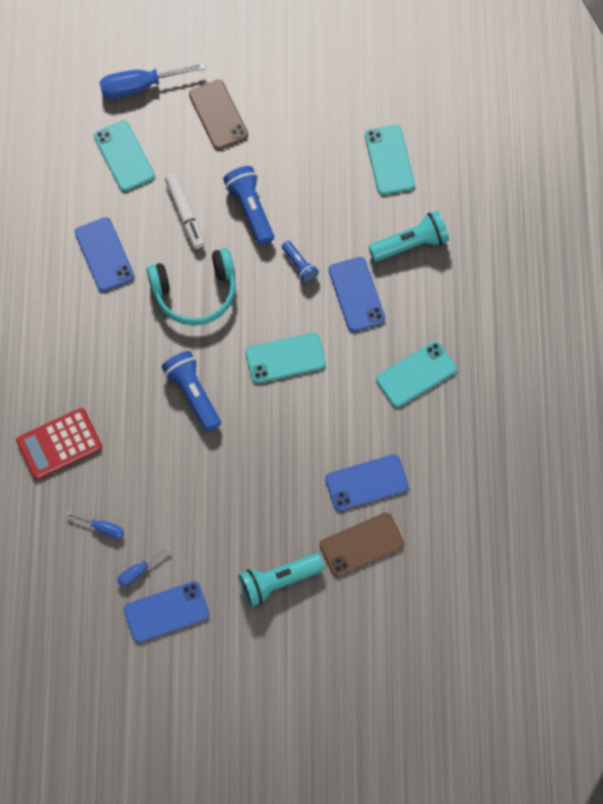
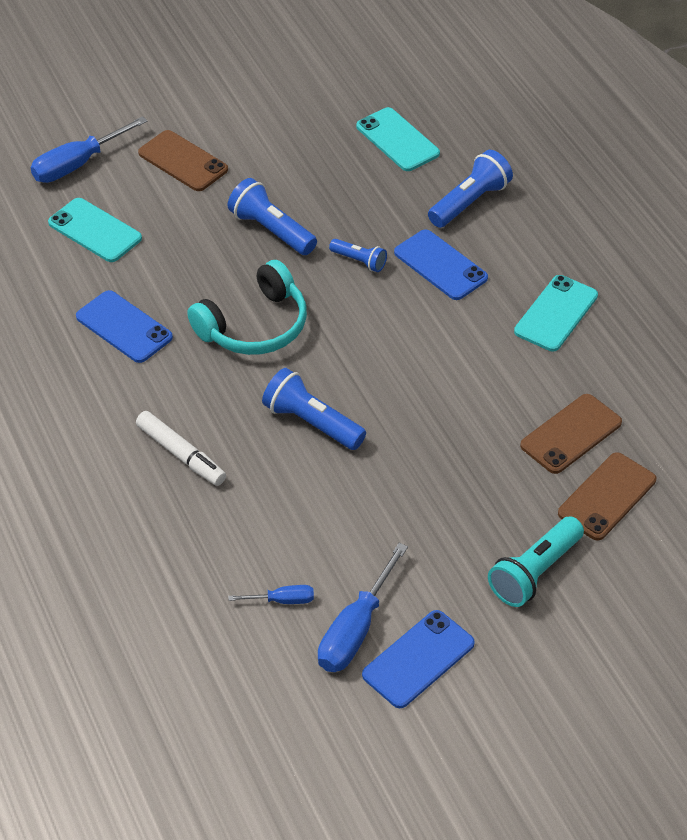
camera: 25 degrees left, 20 degrees down
red calculator [16,408,102,480] -> none
blue screwdriver [117,546,170,586] -> blue screwdriver [318,543,408,672], size x1.92
white marker [165,173,205,249] -> white marker moved to [136,411,226,486]
turquoise phone [245,333,326,383] -> none
blue phone [325,454,409,511] -> brown phone [520,394,622,474]
turquoise flashlight [368,211,449,262] -> blue flashlight [428,150,513,228]

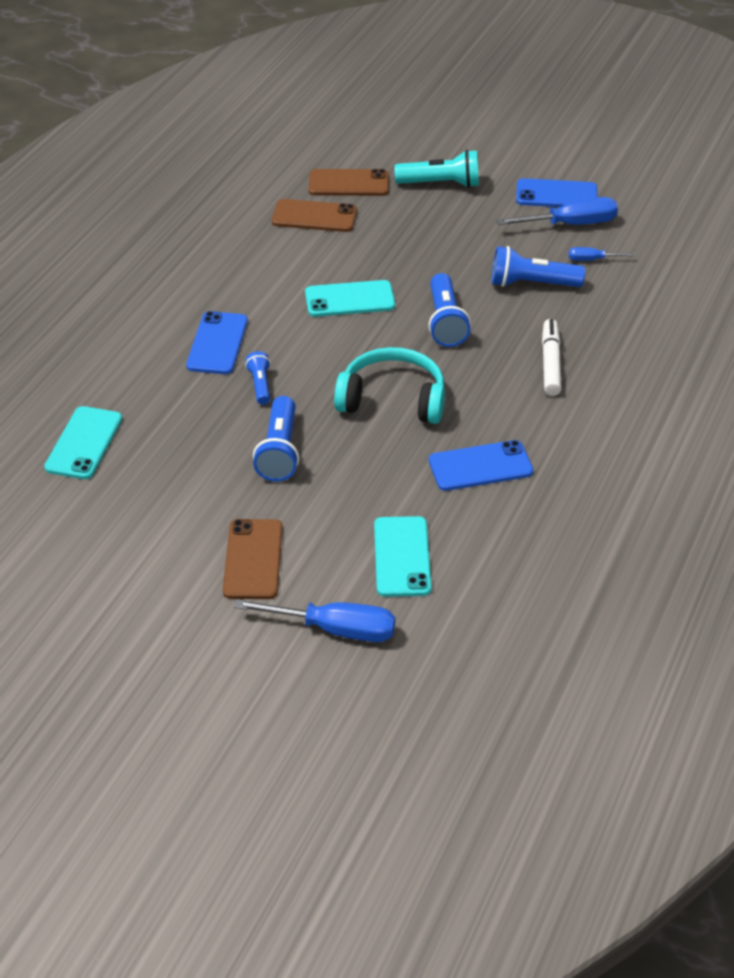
camera: 130 degrees left, 5 degrees down
blue phone [76,290,173,363] -> blue phone turned 75 degrees clockwise [429,440,533,491]
blue screwdriver [228,585,314,604] -> blue screwdriver turned 45 degrees counterclockwise [569,247,635,261]
blue flashlight [428,150,513,228] -> blue flashlight moved to [492,246,585,287]
turquoise phone [514,275,598,351] -> turquoise phone moved to [305,280,395,317]

